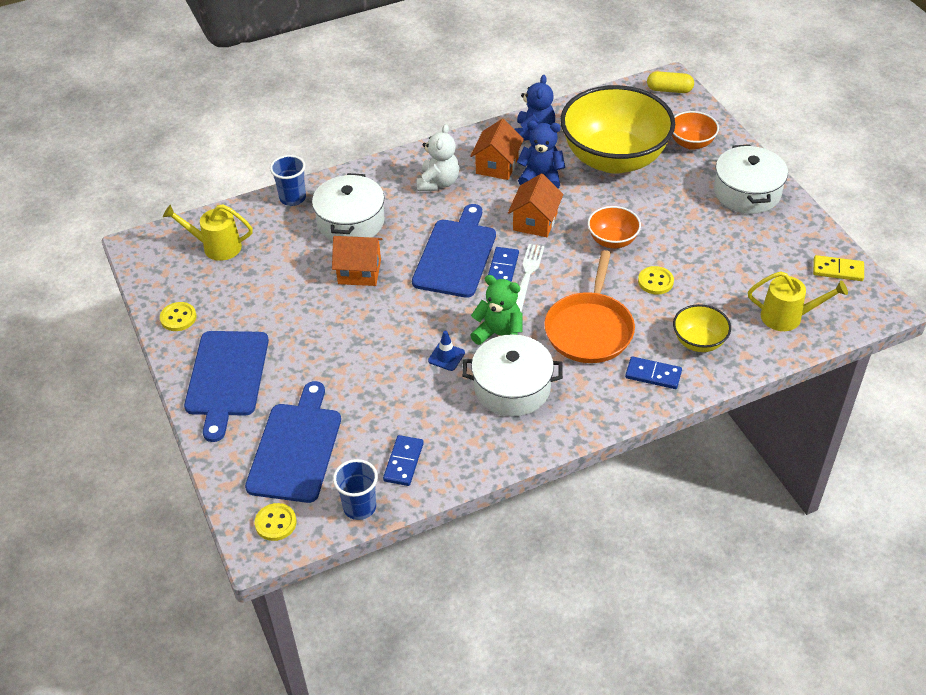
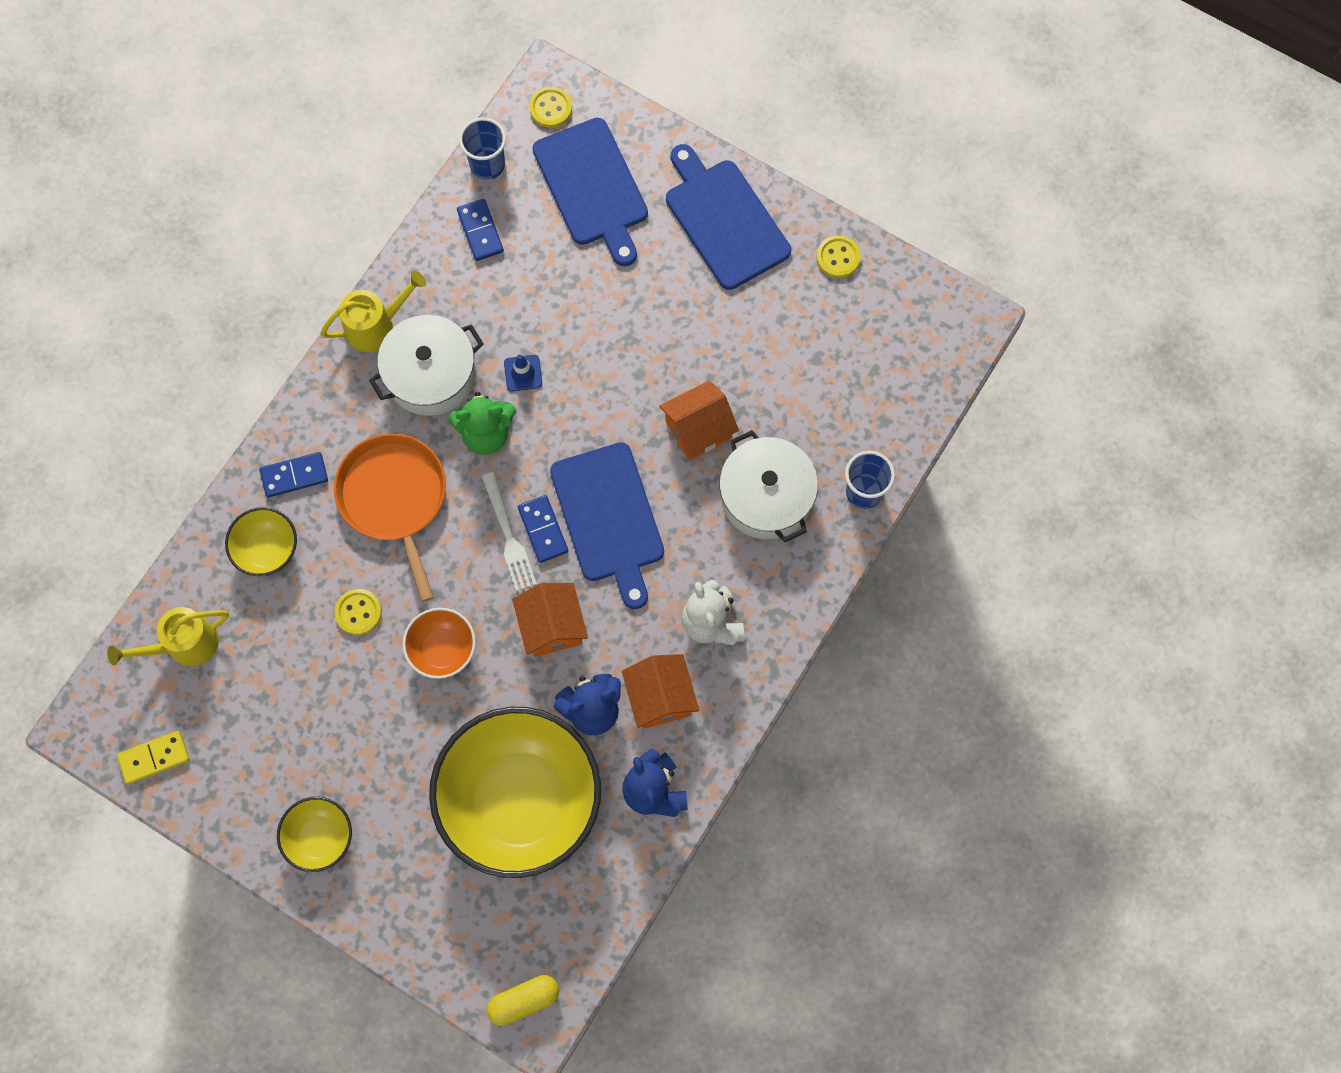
camera: 145 degrees right, 25 degrees up
yellow watering can [163,204,253,261] -> yellow watering can moved to [320,271,427,352]
orange bowl [672,111,719,150] -> none
white pot [714,144,788,214] -> yellow bowl [277,797,352,872]

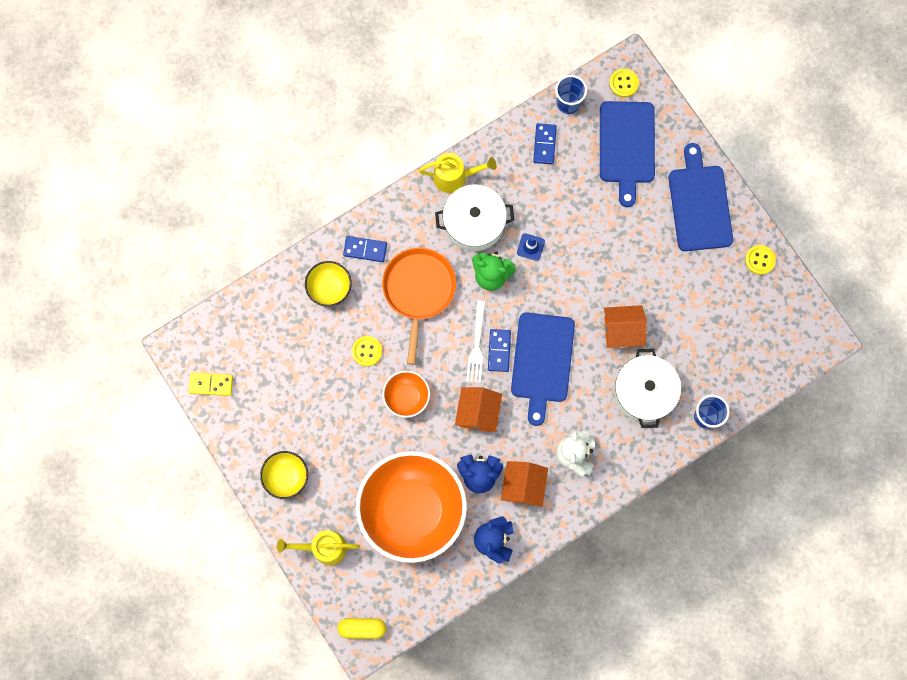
camera: 25 degrees right, 5 degrees up
yellow watering can [107,607,229,667] -> yellow watering can moved to [277,531,360,565]
yellow bowl [429,707,601,878] -> orange bowl [356,451,467,563]

